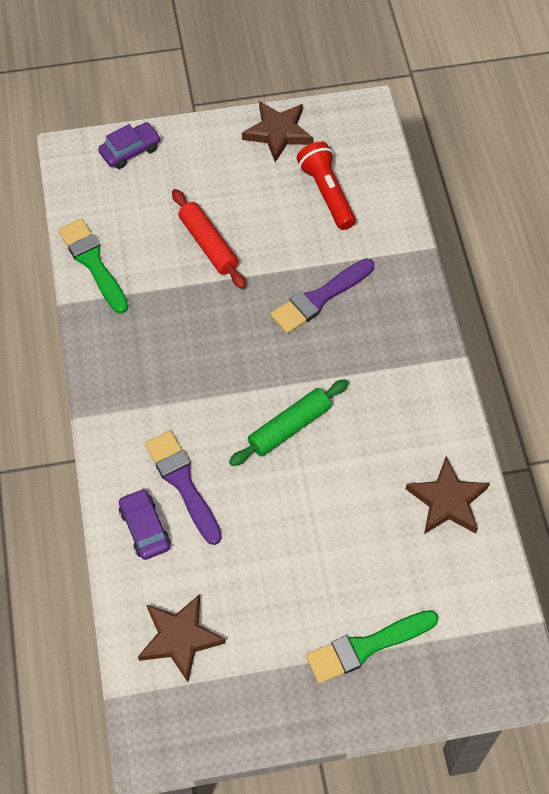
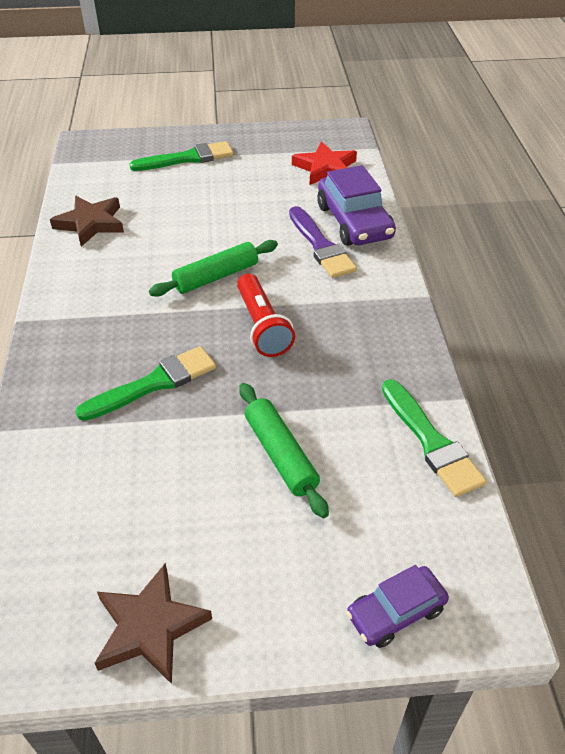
camera: 175 degrees left, 15 degrees down
purple car [119,488,171,560] -> purple car [317,165,396,246], size x1.69
brown star [138,595,226,682] -> red star [292,141,357,185]
red rolling pin [172,189,246,289] -> green rolling pin [239,383,329,518]
purple brush [270,258,374,334] -> green brush [75,346,216,421]
red flashlight [297,141,356,230] -> red flashlight moved to [237,273,295,357]

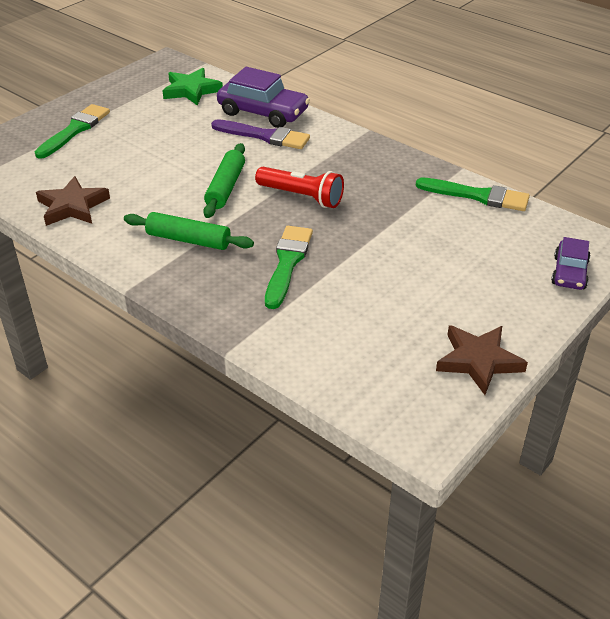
camera: 45 degrees left, 5 degrees down
green rolling pin [239,383,329,518] -> green rolling pin moved to [124,212,254,250]
red star [292,141,357,185] -> green star [162,68,223,105]

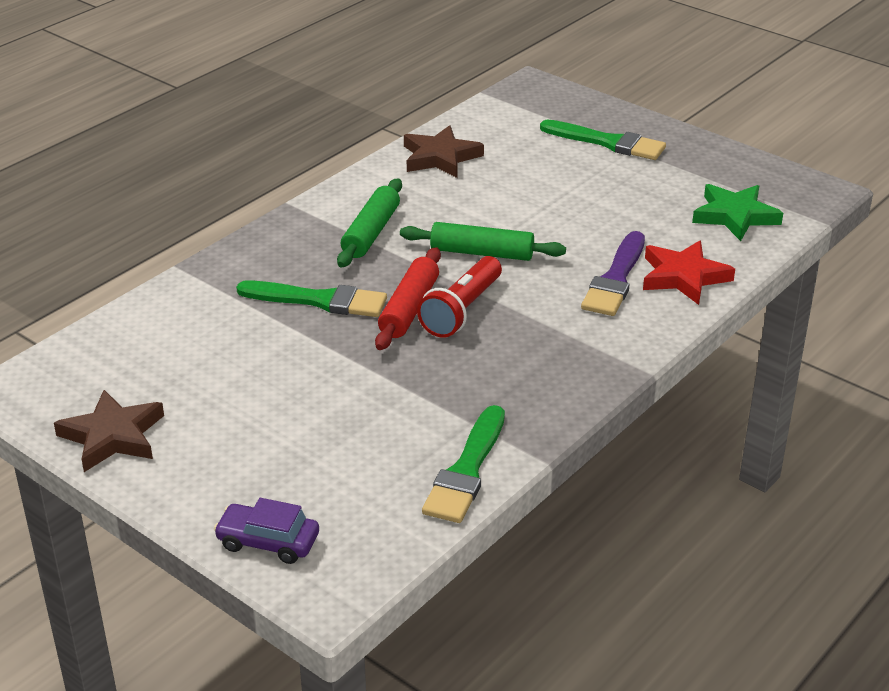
camera: 90 degrees right, 5 degrees down
purple car [217,67,310,128] -> red star [643,241,735,305]
none -> red rolling pin [375,247,441,350]

